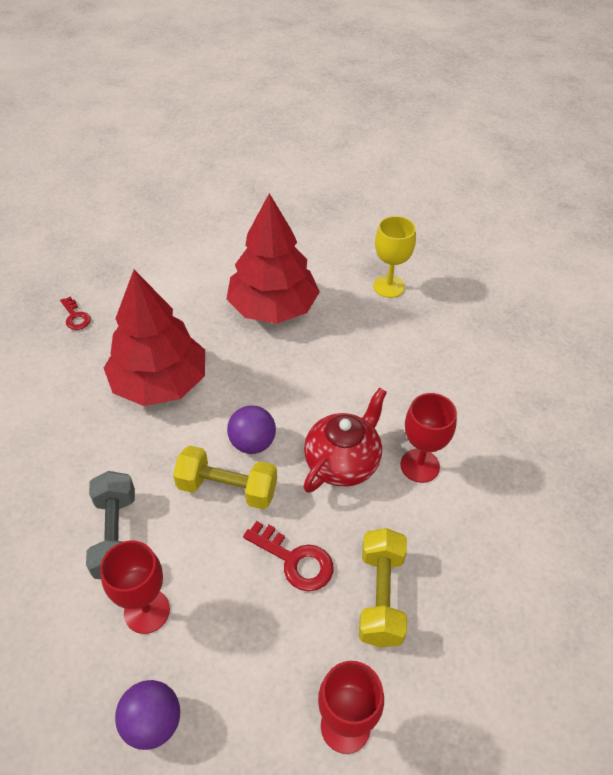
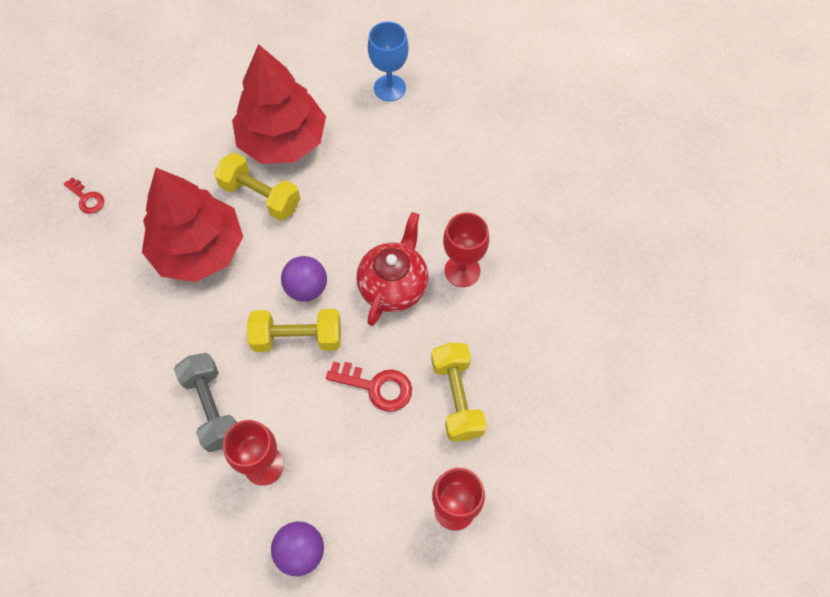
camera: 15 degrees left, 15 degrees up
yellow goblet [373,216,416,298] -> blue goblet [368,21,409,101]
none -> yellow dumbbell [214,153,300,221]

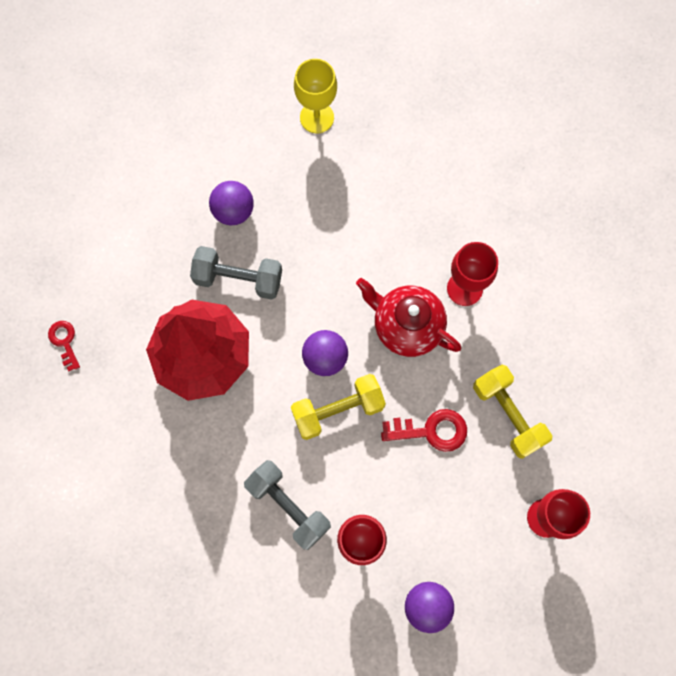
camera: 20 degrees left, 10 degrees up
red key [64,177,104,214] -> red key turned 135 degrees counterclockwise [48,321,80,371]
yellow dumbbell [214,153,300,221] -> grey dumbbell [190,246,282,300]
red tree [232,44,326,164] -> purple ball [209,181,254,226]
red teapot [356,212,428,326] -> red teapot turned 60 degrees counterclockwise [356,278,461,357]
blue goblet [368,21,409,101] -> yellow goblet [294,59,337,133]

